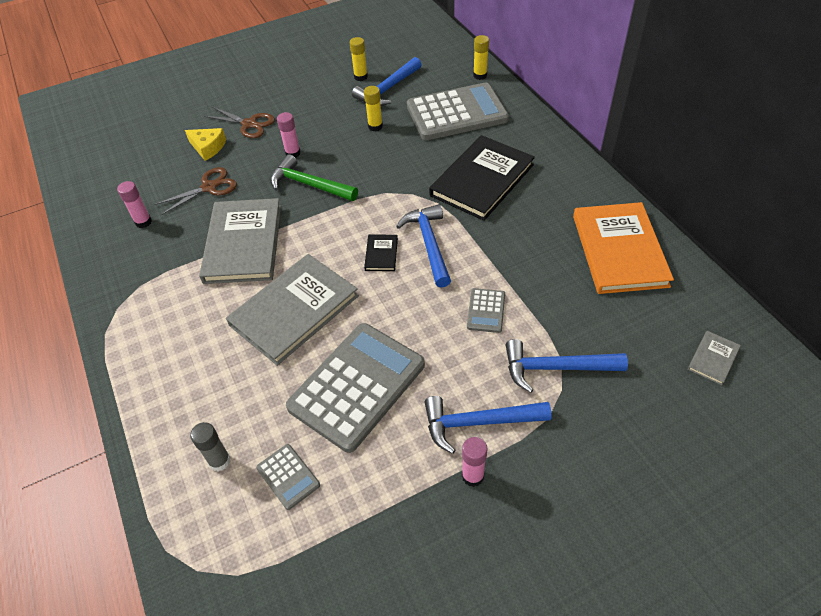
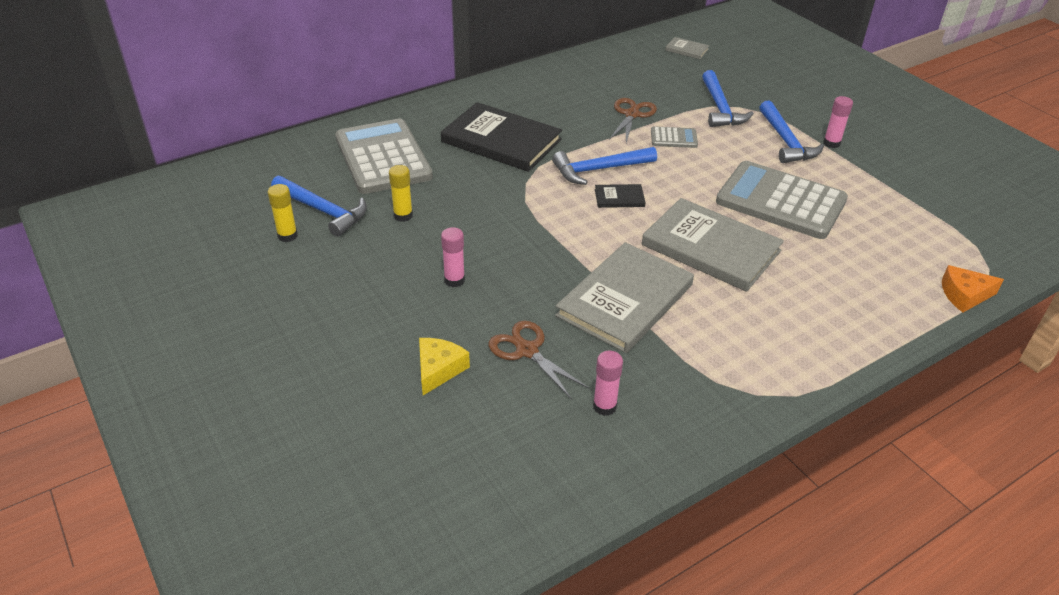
camera: 100 degrees left, 10 degrees down
grey glue stick [190,422,230,471] -> none
grey book [199,198,281,284] -> grey book turned 45 degrees counterclockwise [555,242,694,353]
brown scissors [204,107,275,138] -> brown scissors moved to [609,98,657,143]
grey calculator [256,444,320,510] -> none
green hammer [270,154,358,201] -> none
yellow glue stick [473,35,489,80] -> none
orange book [573,202,674,294] -> none
none -> orange cheese [942,265,1004,312]

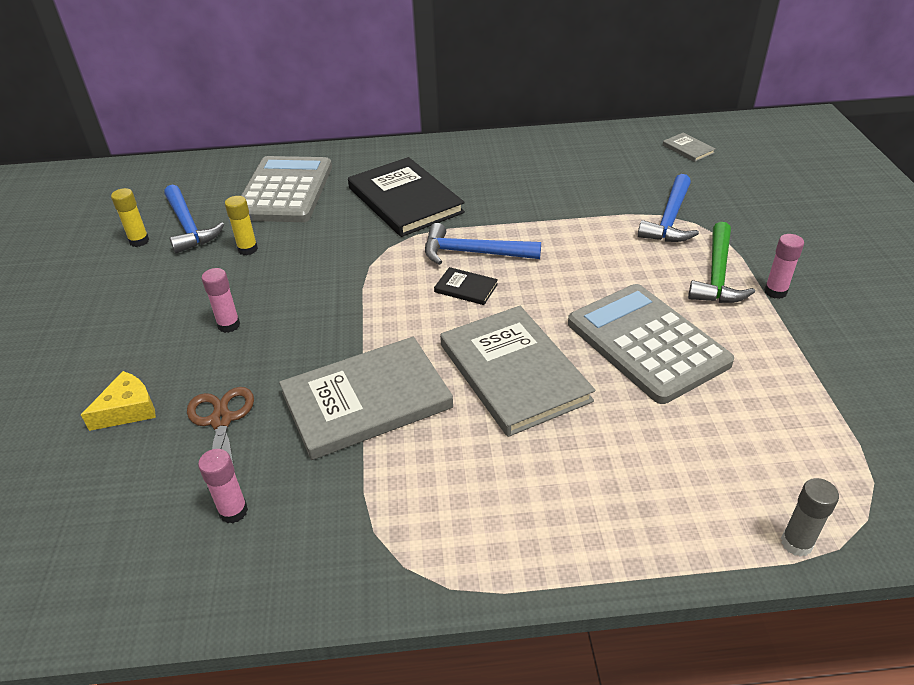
camera: 30 degrees right, 0 degrees up
brown scissors [609,98,657,143] -> none
grey calculator [651,126,698,148] -> none
blue hammer [759,100,824,163] -> green hammer [688,222,755,303]
orange cheese [942,265,1004,312] -> grey glue stick [781,478,839,557]

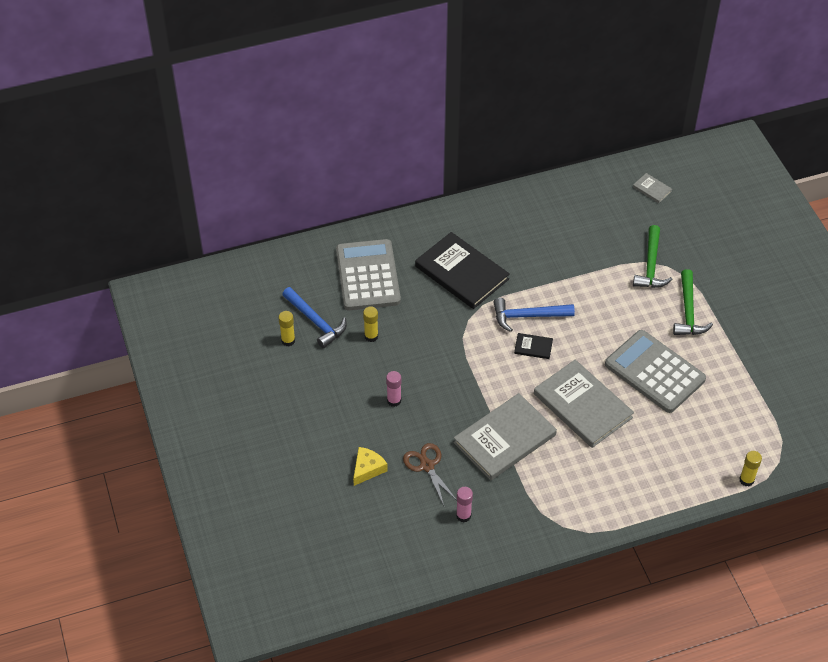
camera: 15 degrees left, 10 degrees up
blue hammer [638,174,699,242] -> green hammer [633,225,673,288]
pink glue stick [764,234,804,299] -> none
grey glue stick [781,478,839,557] -> yellow glue stick [739,451,762,486]

